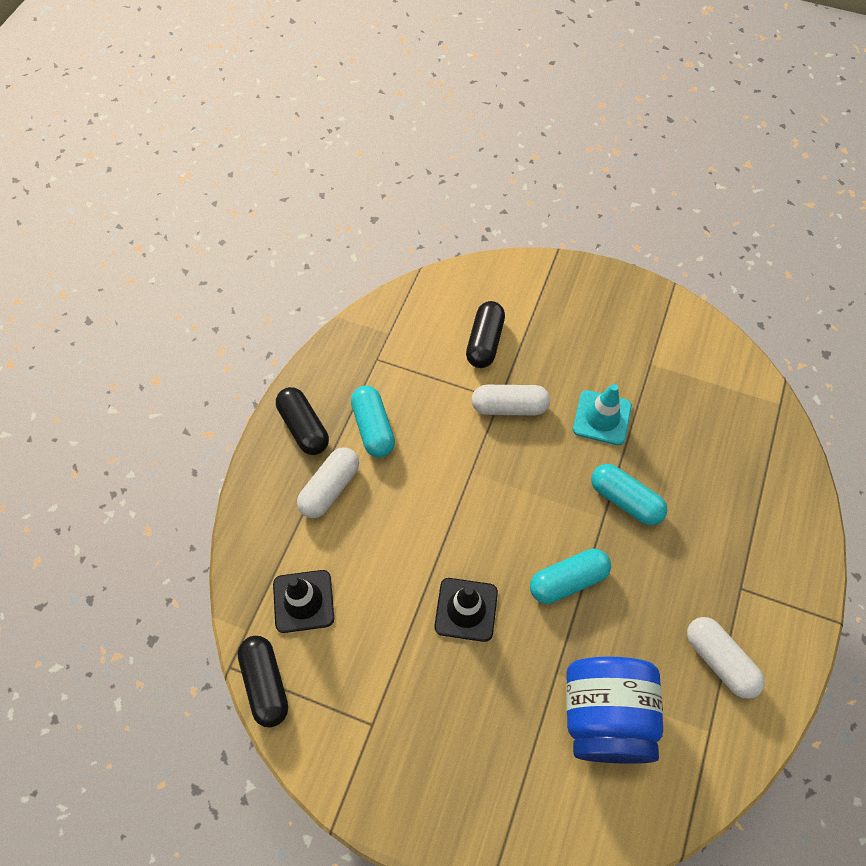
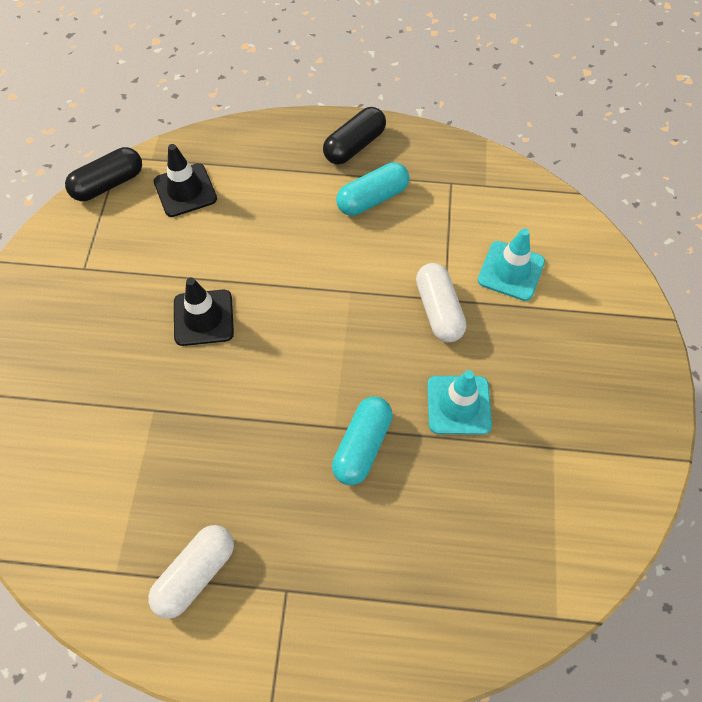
camera: 75 degrees right, 0 degrees up
white capsule [297,447,359,518] -> none
black capsule [466,301,505,368] -> turquoise traffic cone [478,228,545,301]
turquoise capsule [530,549,611,604] -> none
blue jar [566,657,663,764] -> none

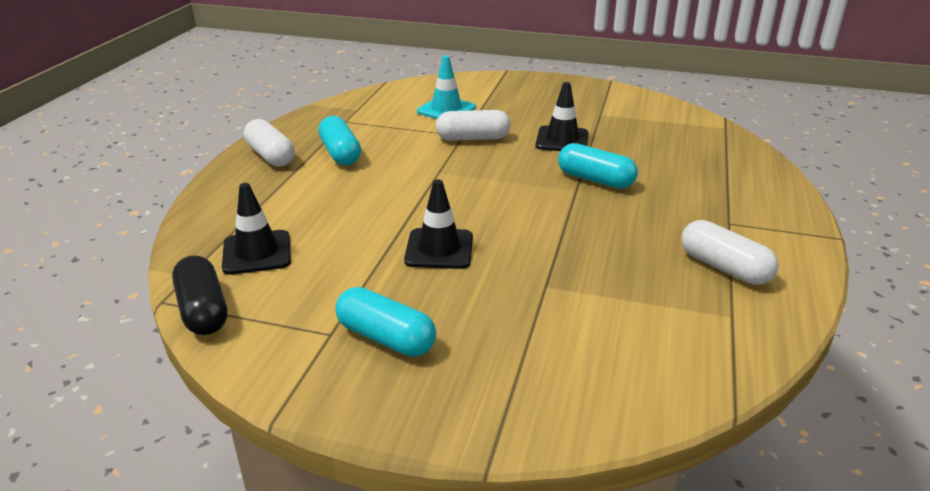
camera: 80 degrees left, 30 degrees down
black capsule [323,107,386,165] -> white capsule [244,119,295,167]
turquoise traffic cone [427,370,492,435] -> black traffic cone [535,82,589,151]
none -> turquoise capsule [336,287,436,357]

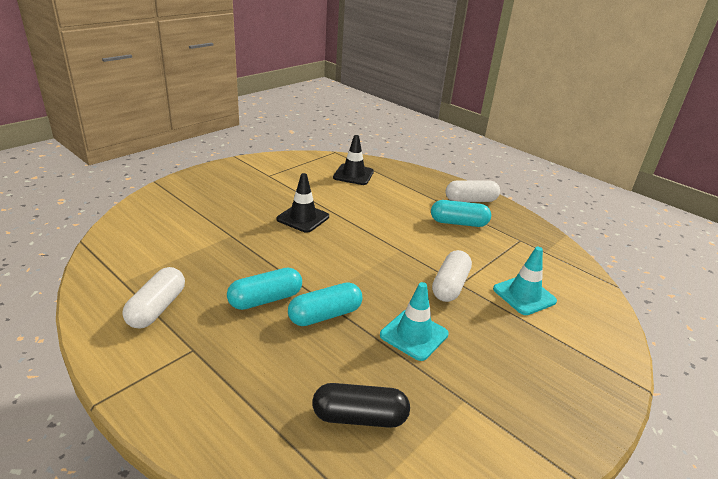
camera: 115 degrees right, 0 degrees up
black capsule [172,255,227,335] -> black capsule moved to [312,383,410,428]
turquoise capsule [336,287,436,357] -> turquoise capsule moved to [227,268,302,310]
black traffic cone [535,82,589,151] -> turquoise traffic cone [380,282,449,361]
white capsule [681,220,778,285] -> white capsule turned 60 degrees counterclockwise [122,267,185,329]

